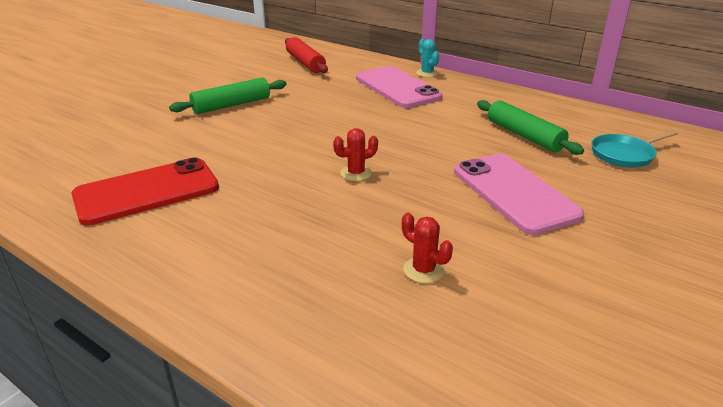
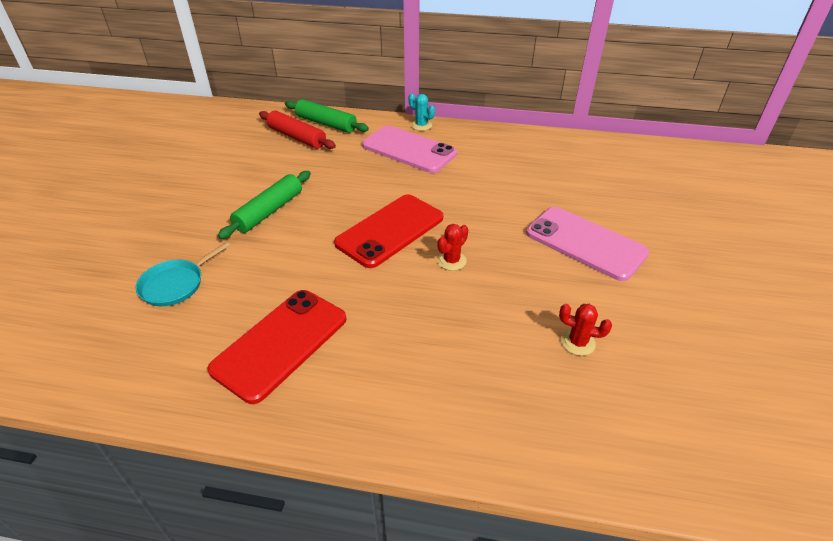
camera: 25 degrees left, 10 degrees up
green rolling pin [477,100,584,155] -> green rolling pin moved to [285,99,369,133]
turquoise pan [591,130,678,167] -> turquoise pan moved to [136,242,230,306]
none -> red phone [334,194,443,268]

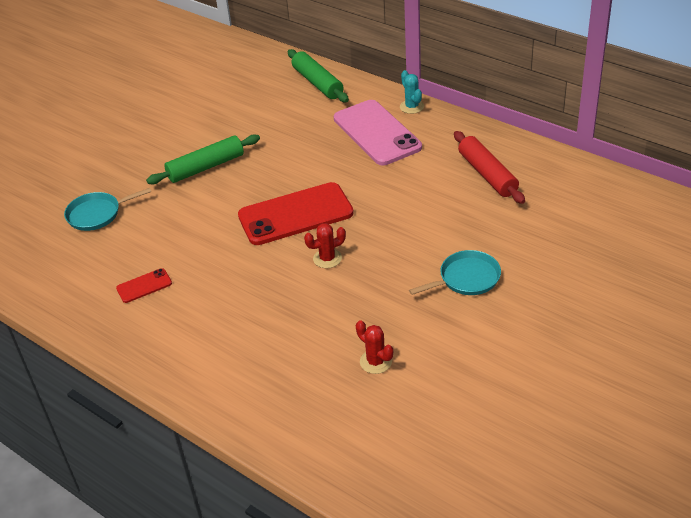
camera: 30 degrees right, 0 degrees up
red phone [207,290,346,404] -> red phone [116,268,172,303], size x0.45
red rolling pin [259,111,336,149] -> red rolling pin moved to [454,131,525,204]
pink phone [526,207,649,281] -> turquoise pan [409,250,501,295]

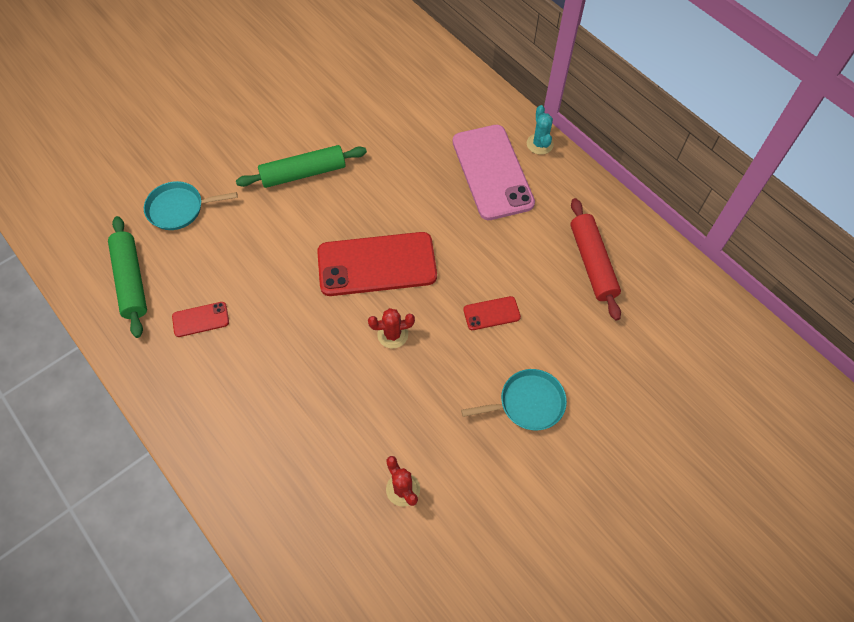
camera: 10 degrees right, 20 degrees up
green rolling pin [288,49,349,102] -> green rolling pin moved to [108,216,147,338]
none -> red phone [463,296,521,330]

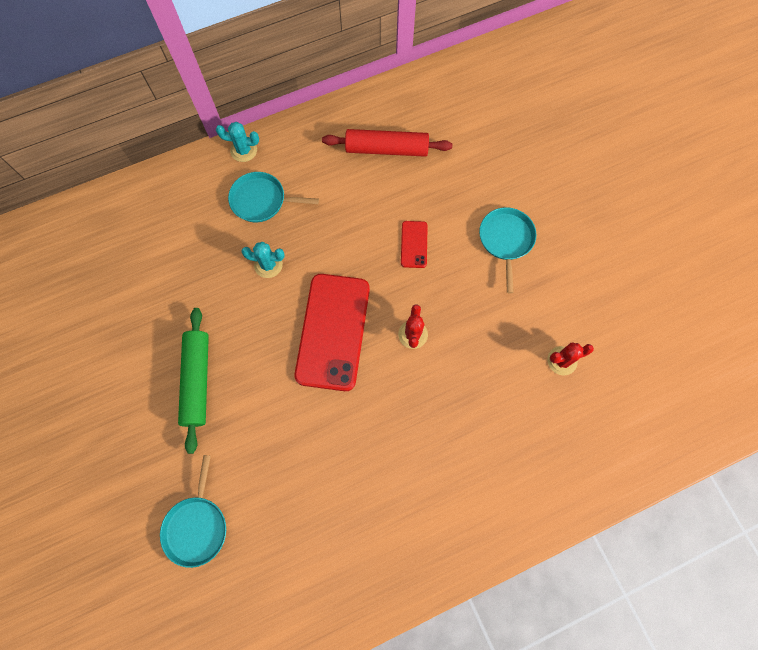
camera: 75 degrees left, 10 degrees up
green rolling pin [108,216,147,338] -> none
red phone [172,302,229,337] -> none
pink phone [453,125,535,220] -> turquoise pan [228,172,319,222]
none -> turquoise cactus [241,242,285,278]

